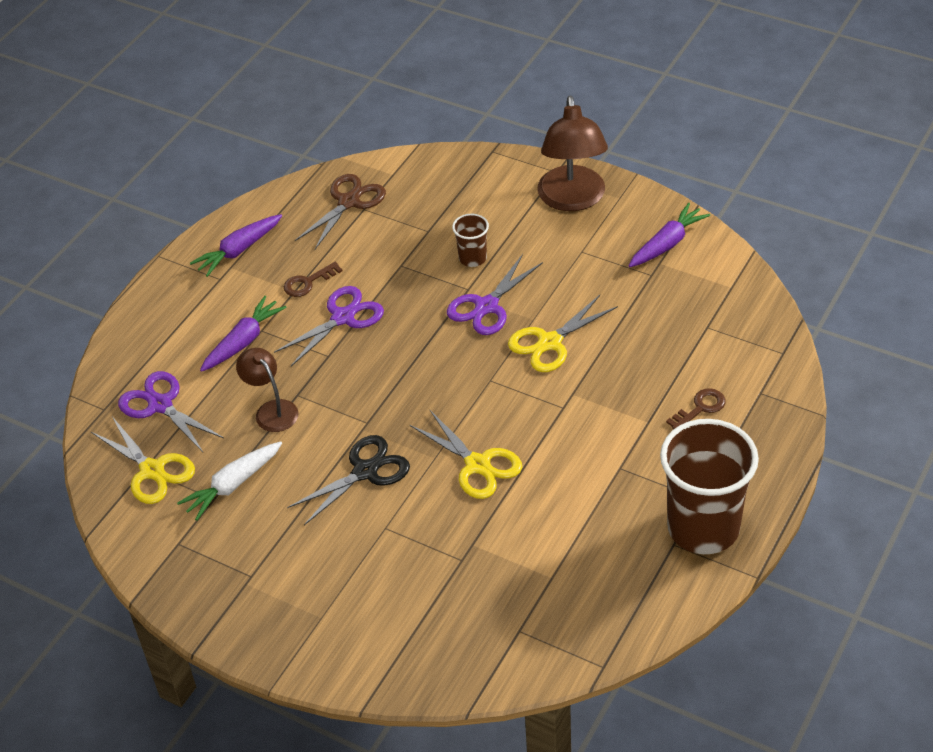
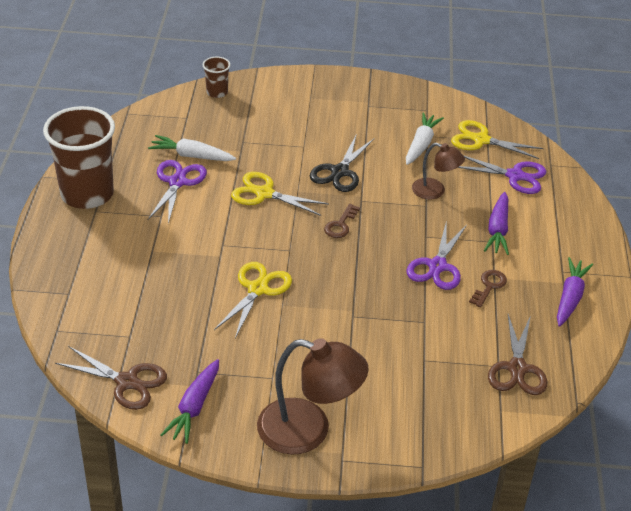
camera: 150 degrees right, 5 degrees down
purple scissors [447,254,543,335] -> purple scissors moved to [148,160,207,224]
brown cup [452,214,489,267] -> brown cup moved to [203,57,231,98]
brown lamp [537,96,608,211] -> brown lamp turned 135 degrees clockwise [257,338,369,455]
brown key [666,388,726,429] -> brown key moved to [324,204,360,238]
none -> brown scissors [55,346,167,410]
none -> white carrot [148,135,236,161]

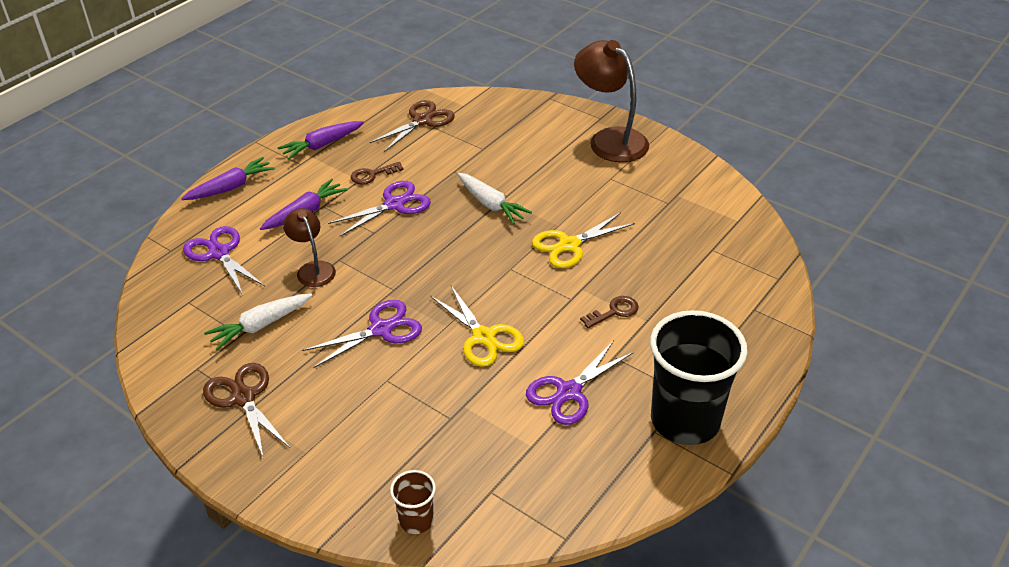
camera: 145 degrees left, 0 degrees up
brown cup [43,106,115,209] -> black cup [650,310,747,445]
brown scissors [55,346,167,410] -> brown scissors moved to [203,363,290,457]
white carrot [148,135,236,161] -> white carrot moved to [458,173,532,224]
purple carrot [161,359,219,444] -> purple carrot moved to [181,157,275,200]
black scissors [310,134,374,192] -> purple scissors [302,300,422,368]
brown key [324,204,360,238] -> brown key moved to [580,296,639,328]
yellow scissors [451,120,544,159] -> none

